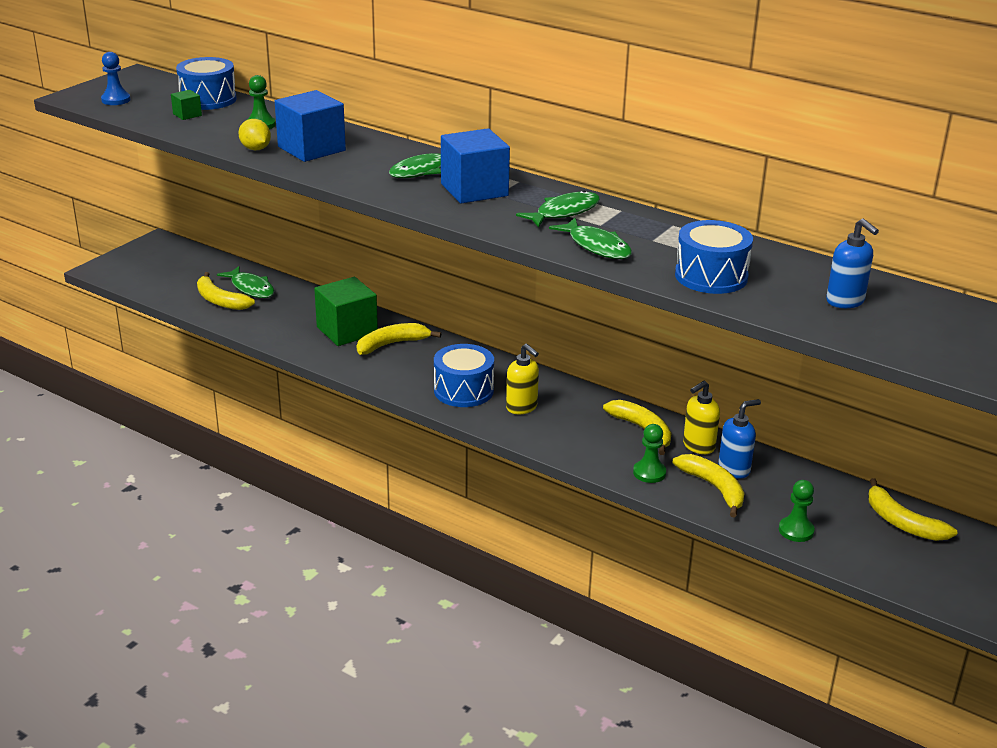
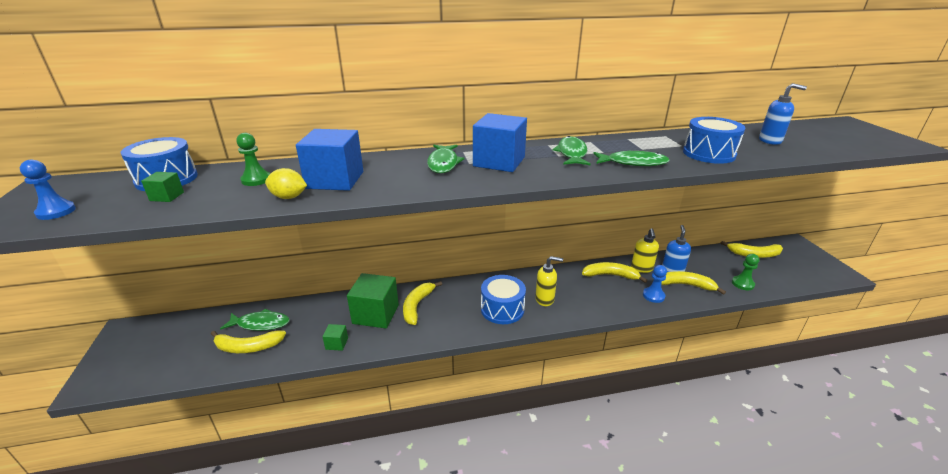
camera: 45 degrees left, 0 degrees up
green pawn [633,424,666,483] -> blue pawn [643,265,667,303]
none -> green cube [322,324,348,351]

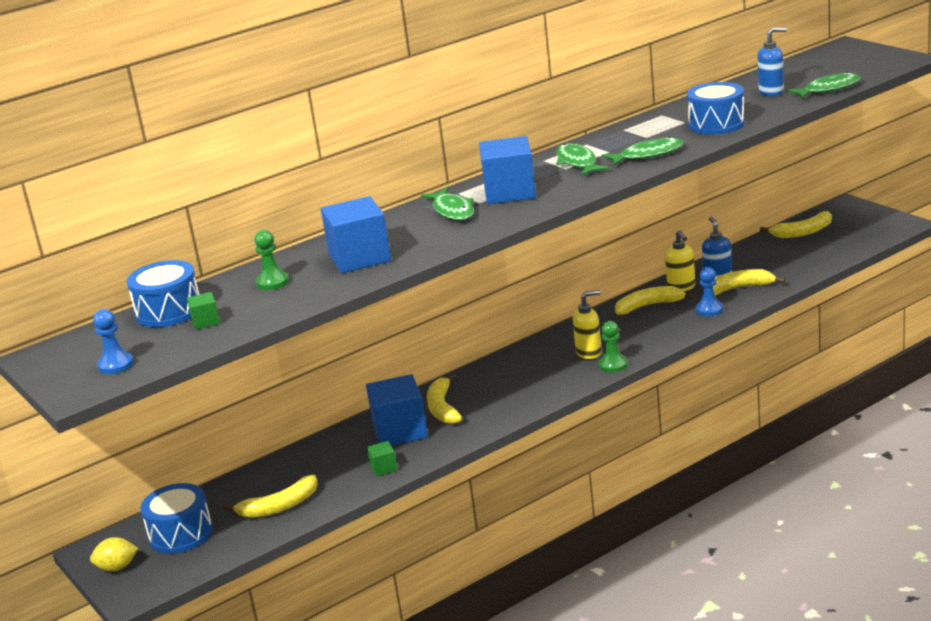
camera: 20 degrees left, 5 degrees down
green fish [220,309,290,331] -> green fish moved to [787,72,861,99]
yellow lemon [265,168,307,199] -> yellow lemon moved to [90,537,138,571]
green cube [347,273,399,328] -> blue cube [366,374,428,446]
blue drum [481,275,526,324] -> blue drum moved to [140,483,213,554]
green pawn [732,254,759,290] -> green pawn moved to [599,321,627,372]

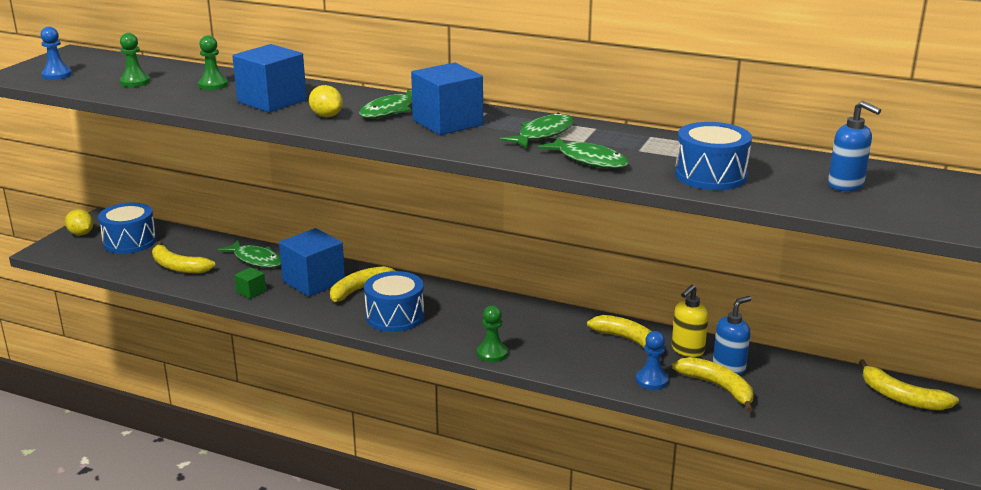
camera: 55 degrees right, 0 degrees up
blue drum [127,260,199,327] -> blue drum moved to [364,271,424,332]
green cube [187,292,220,330] -> green pawn [120,33,150,87]
yellow soap dispenser [573,290,602,359] -> none
green fish [787,72,861,99] -> green fish moved to [218,240,281,268]
none -> yellow lemon [309,85,343,117]

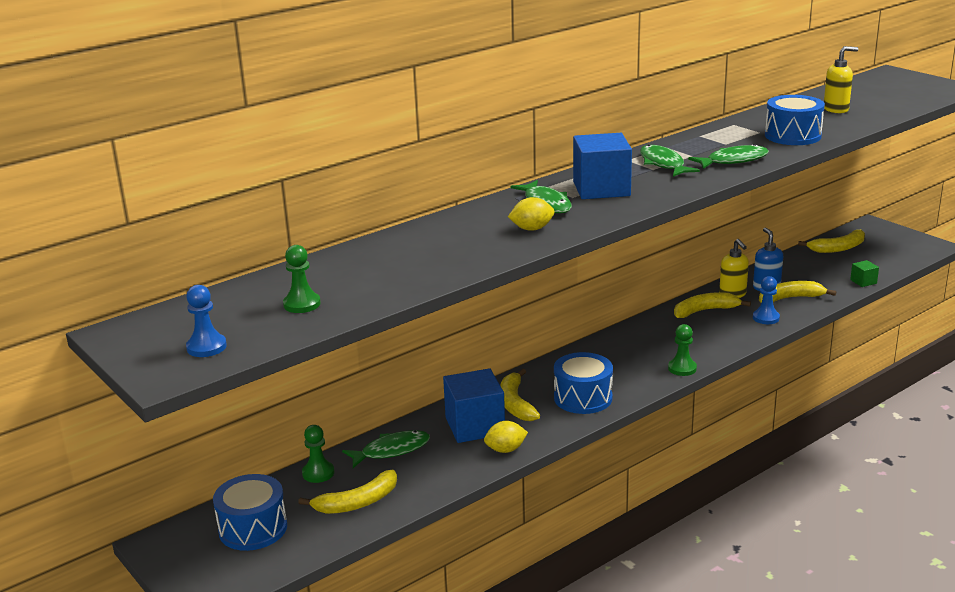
camera: 60 degrees left, 0 degrees up
yellow lemon [65,209,93,235] -> yellow lemon moved to [484,421,528,453]
green pawn [198,35,228,90] -> green pawn moved to [302,425,334,483]
blue cube [232,44,307,113] -> none
green cube [235,267,266,299] -> green cube moved to [850,260,879,287]
blue soap dispenser [828,101,881,191] -> yellow soap dispenser [824,46,858,113]

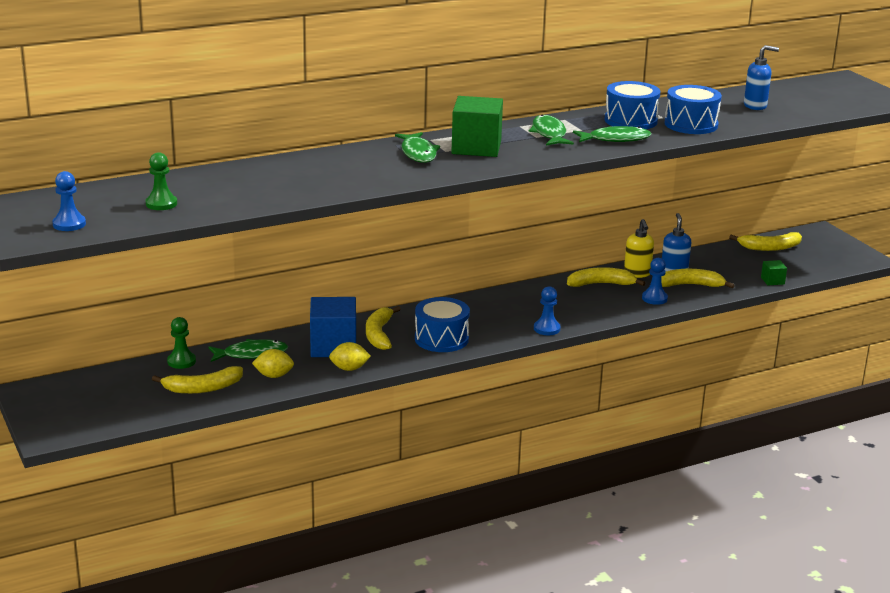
camera: 10 degrees right, 0 degrees up
blue drum [213,474,287,551] -> blue drum moved to [605,81,660,129]
yellow lemon [508,197,555,231] -> yellow lemon moved to [252,349,294,378]
blue cube [573,133,632,199] -> green cube [451,96,503,157]
green pawn [668,324,697,376] -> blue pawn [534,286,561,335]
yellow soap dispenser [824,46,858,113] -> blue soap dispenser [744,45,779,110]

